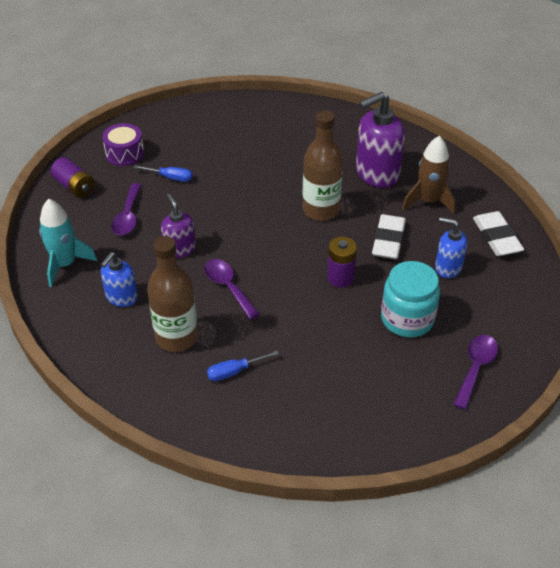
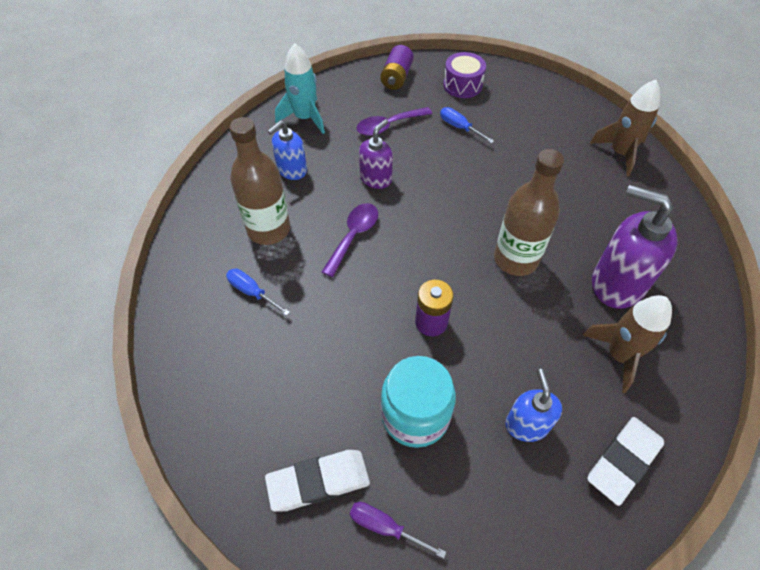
camera: 60 degrees right, 10 degrees up
blue soap dispenser [101,252,138,307] -> blue soap dispenser turned 45 degrees counterclockwise [268,120,307,180]
blue screwdriver [133,165,193,182] -> blue screwdriver turned 150 degrees clockwise [440,107,494,143]
white eraser [372,214,406,259] -> white eraser moved to [265,450,370,512]
purple spoon [453,335,498,409] -> purple screwdriver [350,502,446,558]
none -> brown rocket [590,80,660,177]

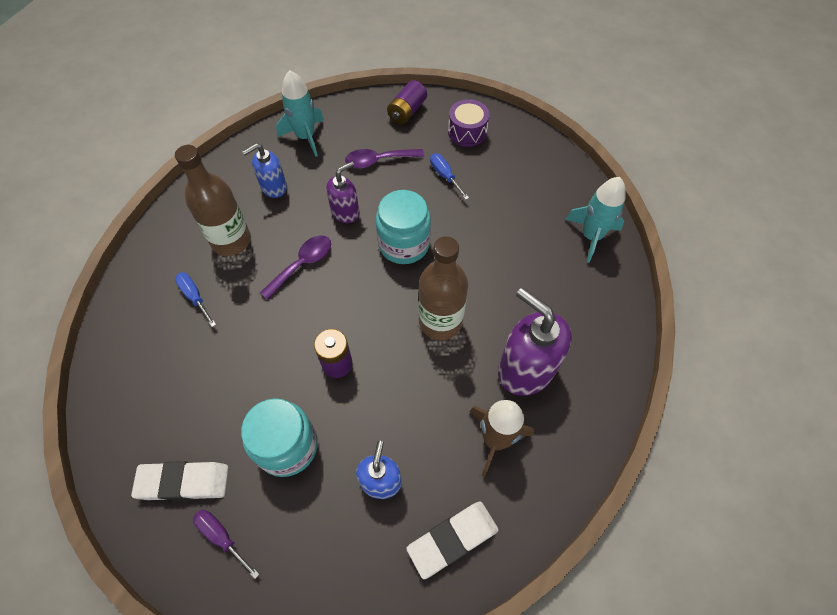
camera: 15 degrees right, 5 degrees up
brown rocket [590,80,660,177] -> turquoise rocket [565,177,626,263]
none -> turquoise jar [376,190,431,264]

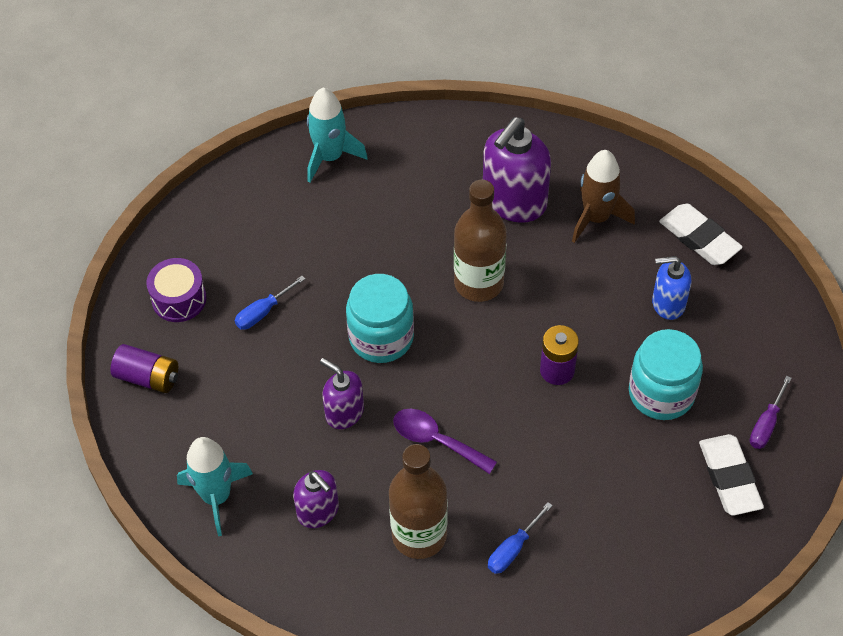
camera: 100 degrees left, 5 degrees down
blue soap dispenser [242,143,287,198] -> purple soap dispenser [293,470,339,528]
purple spoon [345,149,424,168] -> none

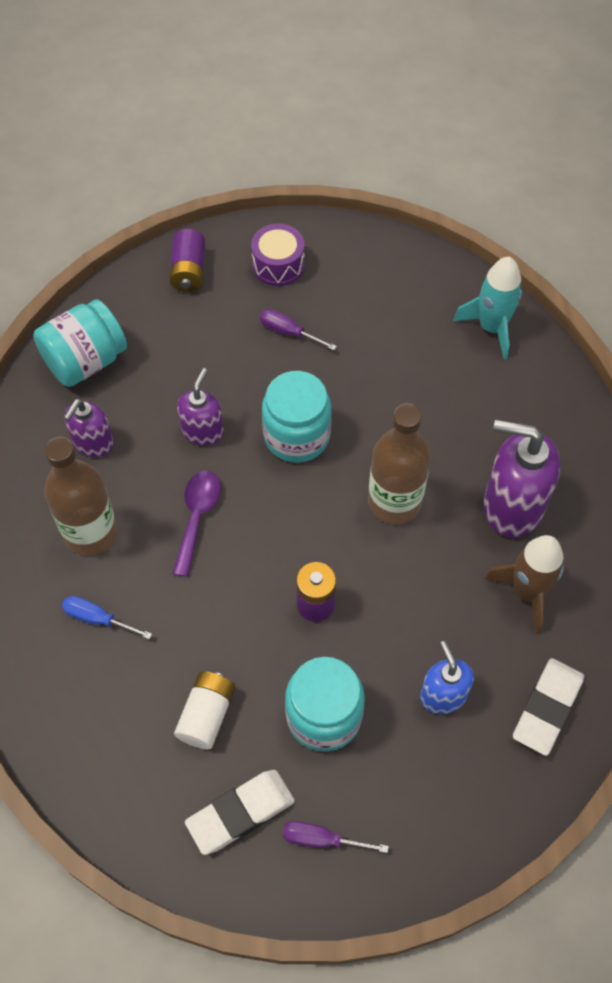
camera: 70 degrees right, 5 degrees up
turquoise rocket [177,437,253,536] -> turquoise jar [33,299,127,387]
blue screwdriver [235,276,305,330] -> purple screwdriver [260,309,337,350]
none -> white battery [174,671,235,749]

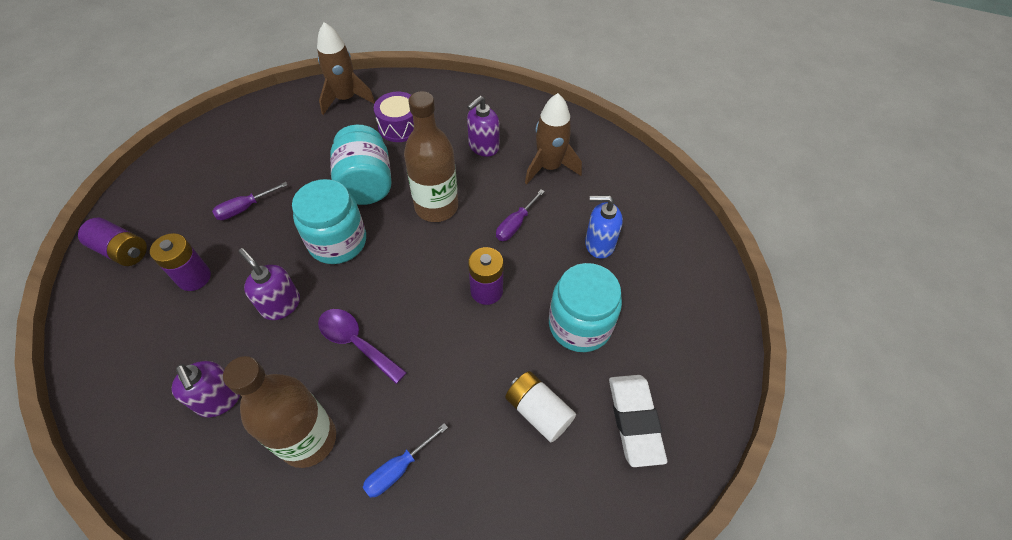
camera: 65 degrees left, 5 degrees down
turquoise jar [33,299,127,387] -> turquoise jar moved to [330,125,392,205]
purple drum [251,224,305,286] -> purple drum moved to [374,92,414,142]
purple screwdriver [283,821,389,853] -> purple screwdriver moved to [496,190,545,241]
turquoise rocket [453,257,522,359] -> brown rocket [317,22,375,115]
purple soap dispenser [483,420,561,538] -> purple soap dispenser [467,96,499,157], size x0.59
white eraser [513,658,584,756] -> none
none -> purple battery [150,233,211,291]

